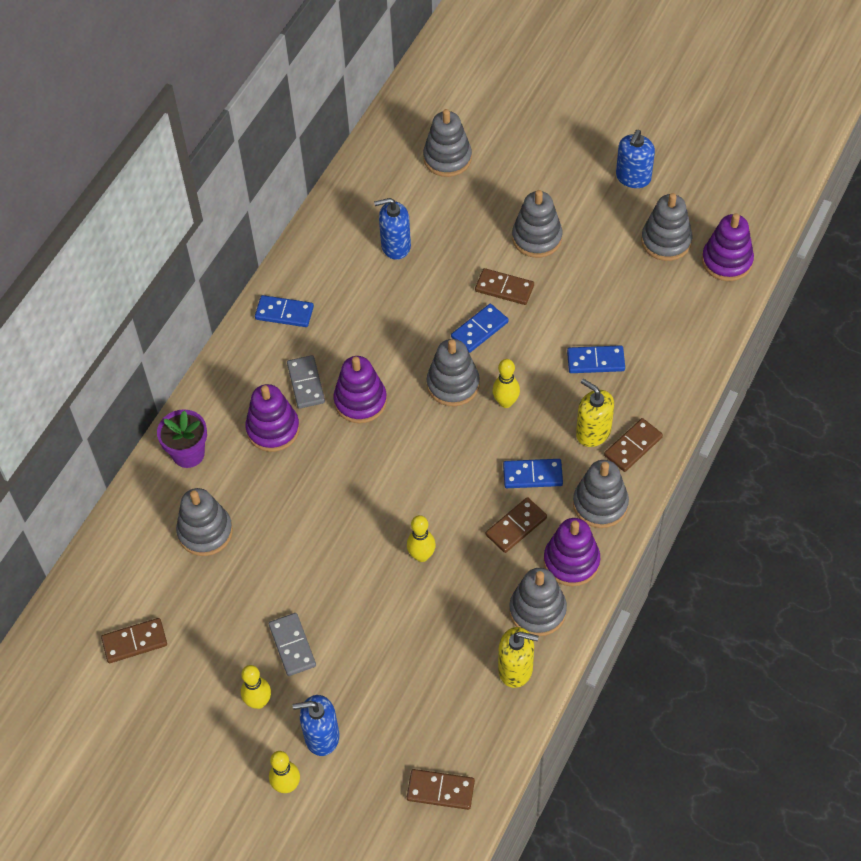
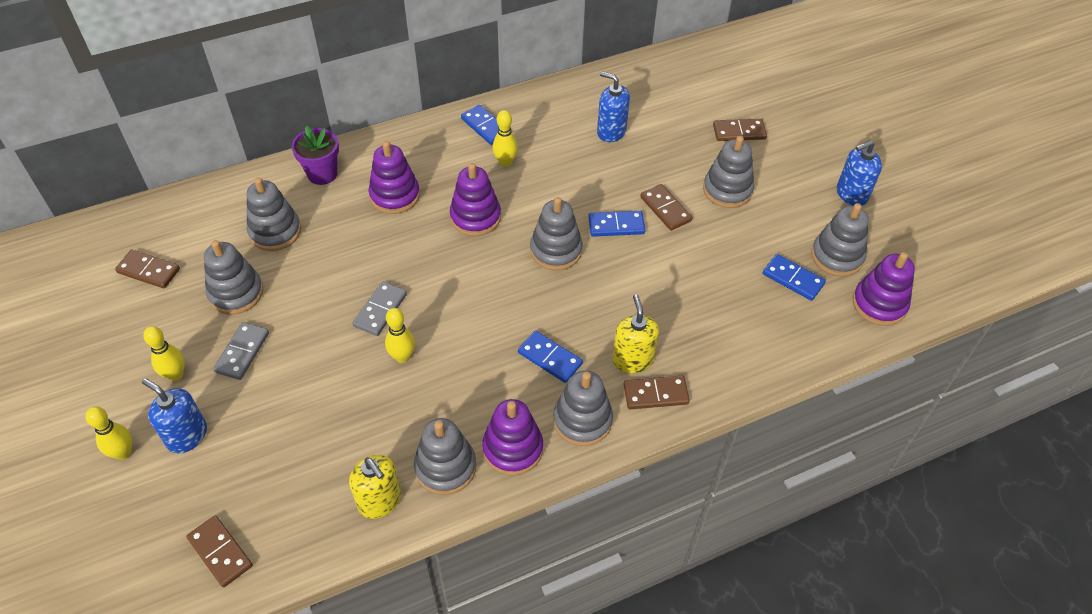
camera: 35 degrees right, 5 degrees down
grey domino [287,355,325,409] -> grey domino moved to [352,281,407,336]
grey stacking toy [423,109,472,177] -> grey stacking toy moved to [204,240,263,314]
brown domino [486,497,547,553] -> brown domino moved to [713,119,767,141]
yellow bowling pin [492,359,520,408] -> yellow bowling pin moved to [493,110,518,167]
blue domino [567,345,625,373] -> blue domino moved to [763,254,826,301]

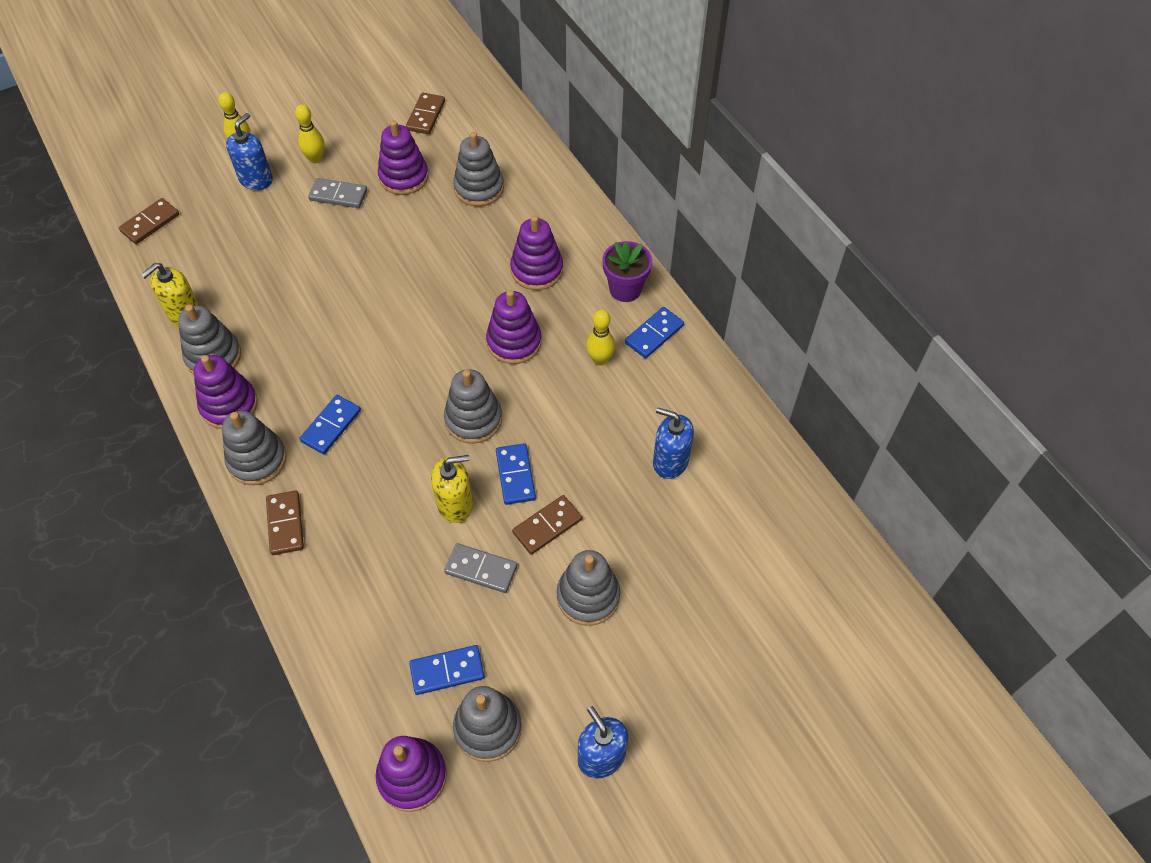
camera: 85 degrees right, 5 degrees up
grey stacking toy [204,240,263,314] -> purple stacking toy [378,120,429,195]
purple flower pot [292,126,339,185] -> purple flower pot moved to [603,241,652,302]
grey domino [352,281,407,336] -> grey domino moved to [444,543,517,593]
yellow bowling pin [385,308,415,363] -> none
blue soap dispenser [597,71,630,142] -> blue soap dispenser turned 90 degrees counterclockwise [653,407,694,479]
yellow soap dispenser [612,295,659,373] -> yellow soap dispenser moved to [431,455,473,523]
brown domino [713,119,767,141] -> none
blue domino [763,254,826,301] -> blue domino turned 45 degrees clockwise [409,645,484,695]

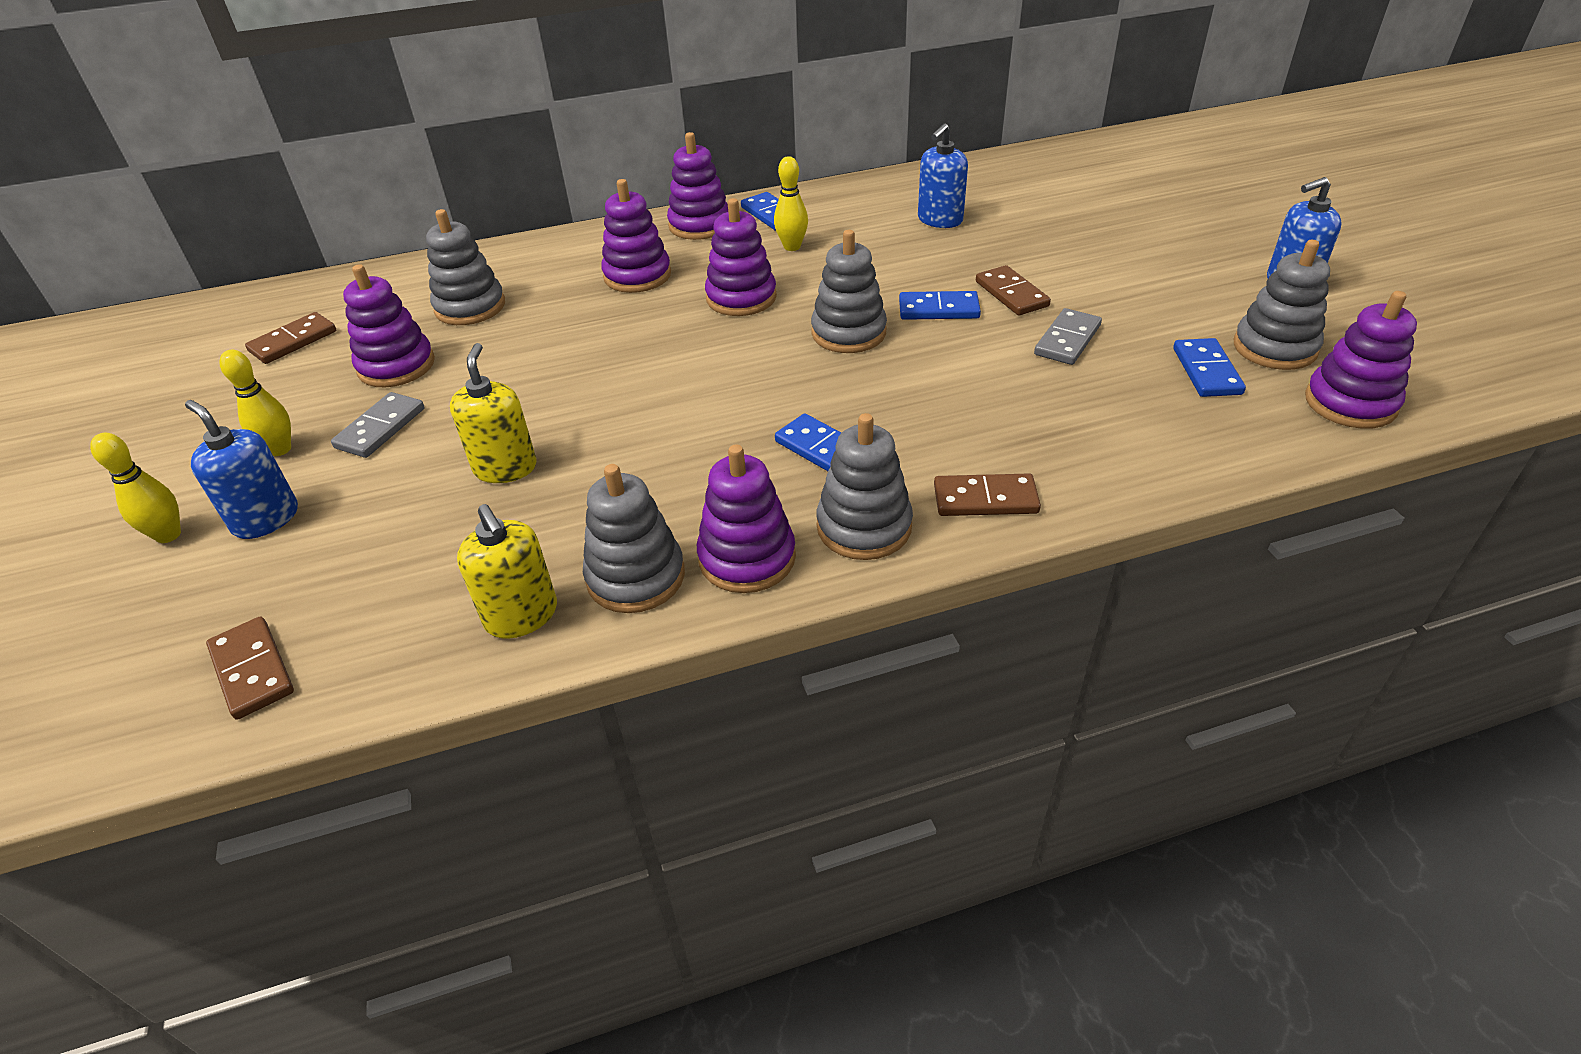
camera: 75 degrees left, 15 degrees down
brown domino [406,93,445,134] -> brown domino turned 75 degrees counterclockwise [245,312,336,364]
yellow soap dispenser [431,455,473,523] -> yellow soap dispenser moved to [450,343,536,483]
grey stacking toy [557,550,620,626] -> none
purple flower pot [603,241,652,302] -> purple stacking toy [667,132,728,240]

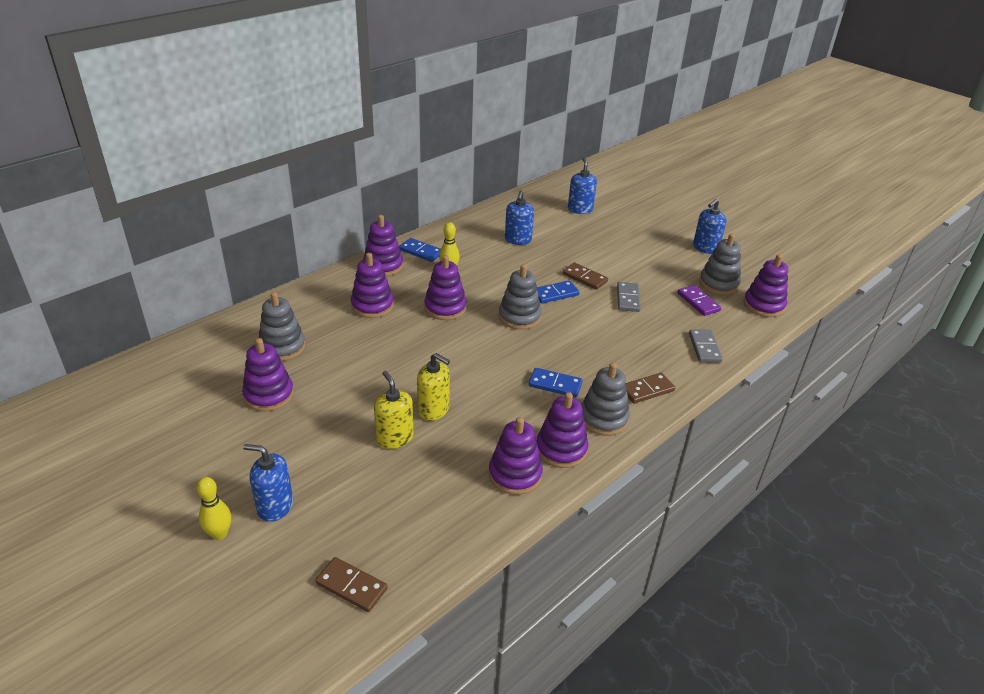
camera: 30 degrees left, 5 degrees down
yellow bowling pin [219,350,291,456] -> none
brown domino [245,312,336,364] -> none
grey domino [331,392,425,458] -> grey domino moved to [689,329,723,363]
yellow soap dispenser [457,504,557,639] -> yellow soap dispenser moved to [417,353,450,421]
grey stacking toy [583,464,685,613] -> purple stacking toy [489,417,543,495]
blue domino [1173,338,1246,397] -> purple domino [677,285,721,316]
none -> blue soap dispenser [568,157,597,214]

